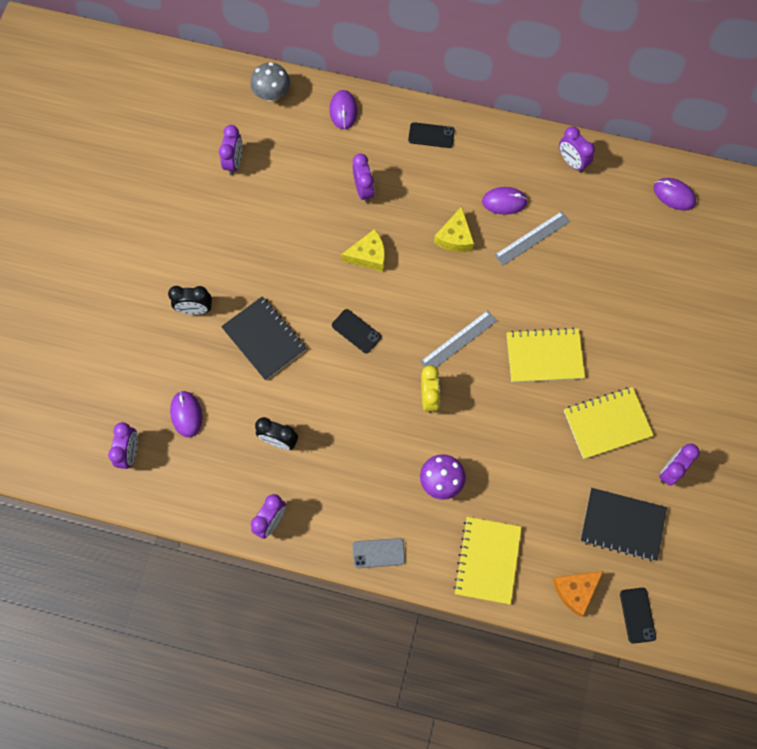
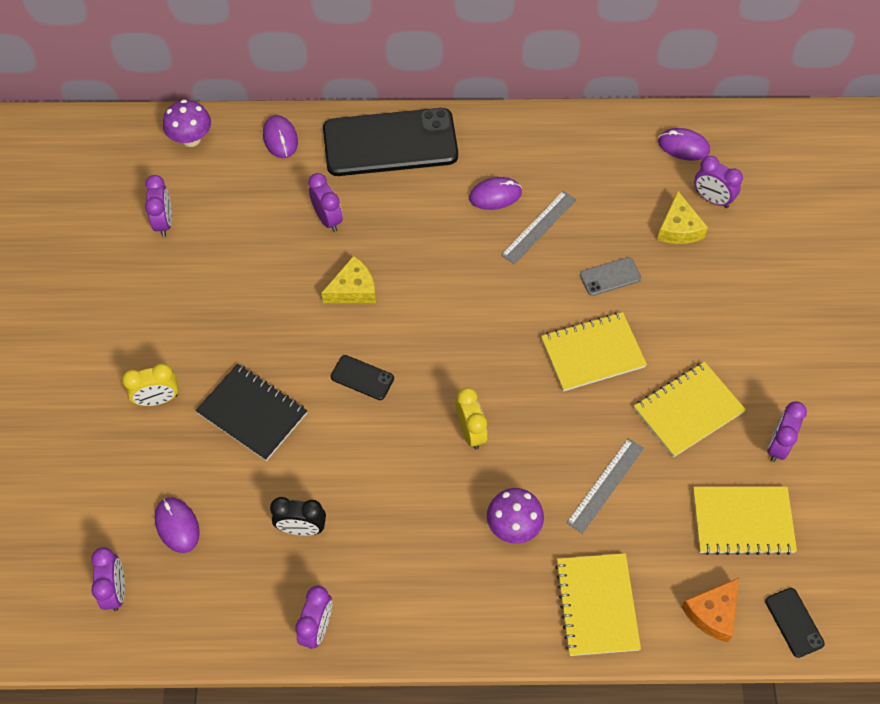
camera: 15 degrees left, 10 degrees down
black clock [168,286,212,315] -> yellow clock [122,363,178,406]
grey mushroom [250,62,290,102] -> purple mushroom [163,100,211,147]
grey phone [352,538,405,568] -> grey phone moved to [580,257,641,296]
black phone [408,122,455,148] -> black phone [323,108,458,176], size x2.45
grey ruler [420,310,497,367] -> grey ruler moved to [566,438,644,534]
yellow cheese [434,206,474,252] -> yellow cheese moved to [657,191,708,244]
purple clock [559,127,595,172] -> purple clock moved to [694,156,743,208]
black notebook [580,488,667,562] -> yellow notebook [693,487,797,555]

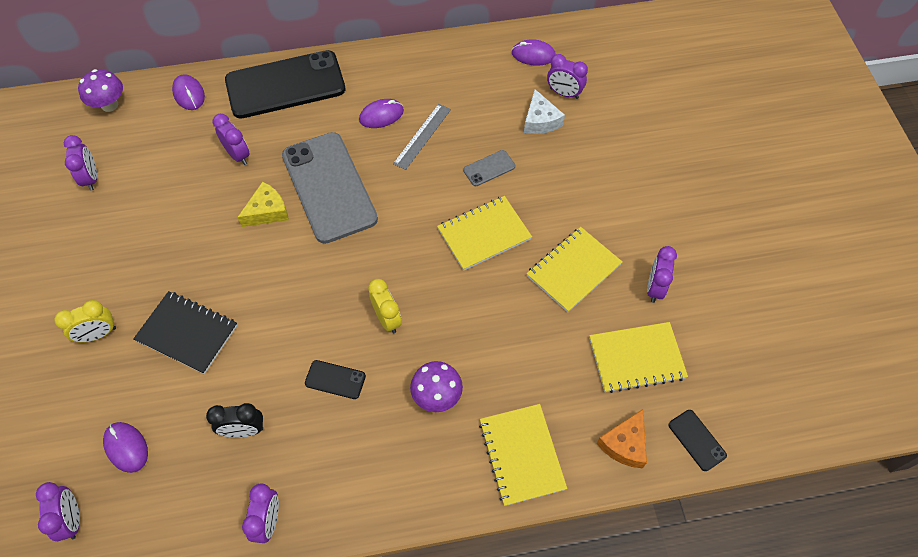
camera: 10 degrees left, 0 degrees up
black phone [331,355,394,400] -> black phone moved to [305,360,366,399]
grey ruler [566,438,644,534] -> none
yellow cheese [657,191,708,244] -> white cheese [524,89,565,134]
none -> grey phone [282,132,378,244]

